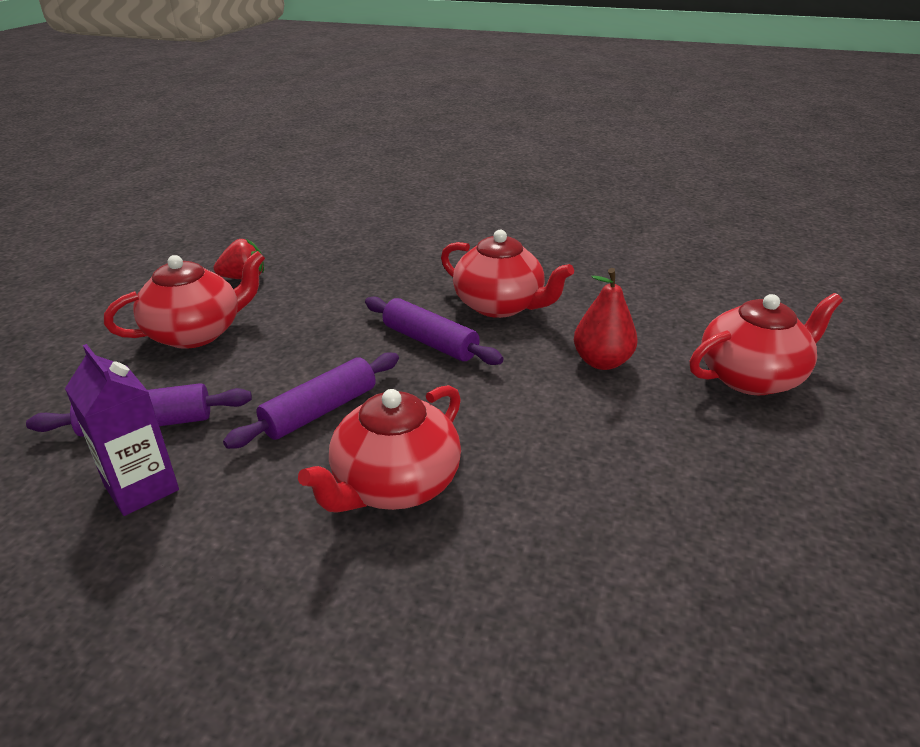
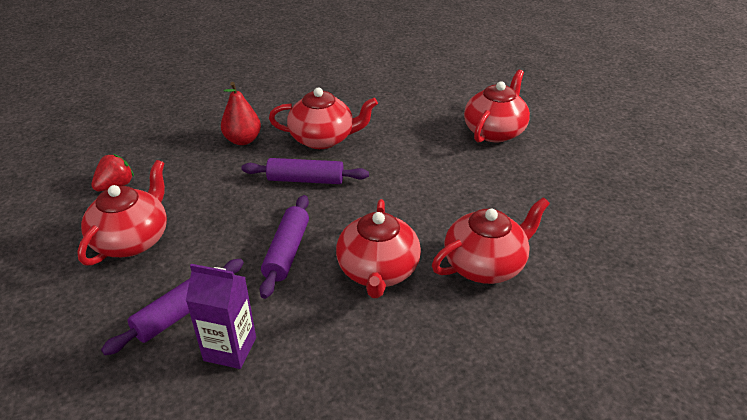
camera: 35 degrees left, 5 degrees up
red pear [574,268,638,370] -> red pear moved to [221,82,261,145]
none -> red teapot [432,197,550,284]

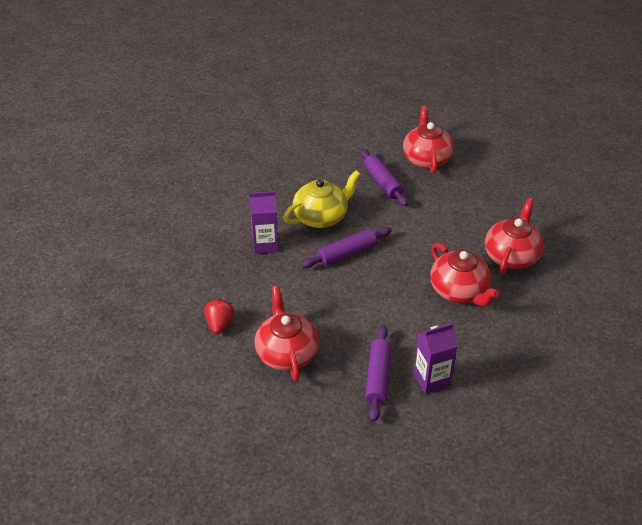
camera: 35 degrees left, 5 degrees up
red pear [221,82,261,145] -> purple carton [249,191,279,254]
purple rolling pin [259,195,309,299] -> purple rolling pin moved to [360,149,408,206]
red teapot [269,88,378,149] -> yellow teapot [284,170,361,228]

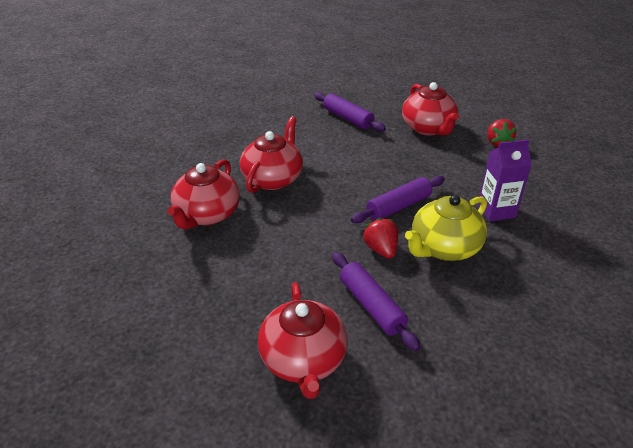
camera: 175 degrees right, 5 degrees down
purple rolling pin [365,325,392,422] -> purple rolling pin turned 45 degrees counterclockwise [314,92,386,132]
purple carton [413,323,458,394] -> none
red teapot [430,243,499,306] -> red teapot turned 60 degrees clockwise [240,116,303,193]
none -> red strawberry [363,218,398,259]

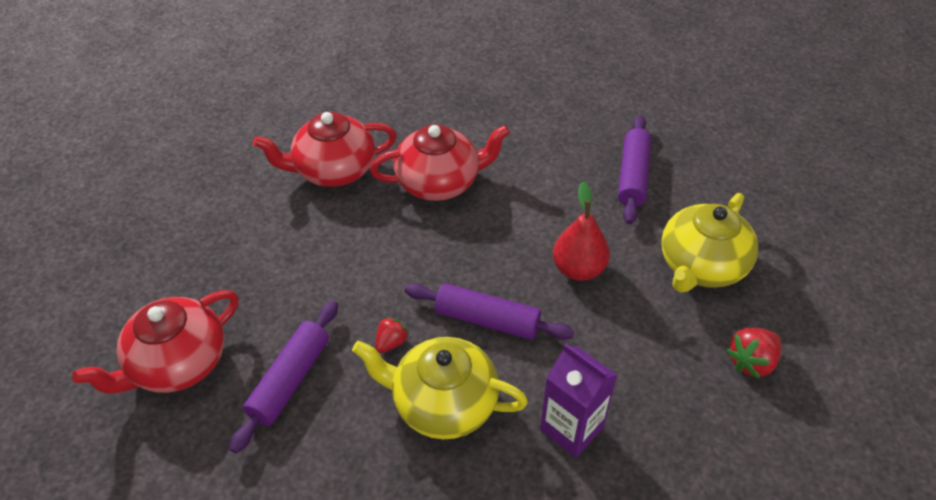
camera: 55 degrees right, 10 degrees up
red strawberry [363,218,398,259] -> red strawberry [375,317,409,353], size x0.65
red teapot [402,82,459,136] -> yellow teapot [661,193,758,293]
none -> red pear [553,181,610,281]

